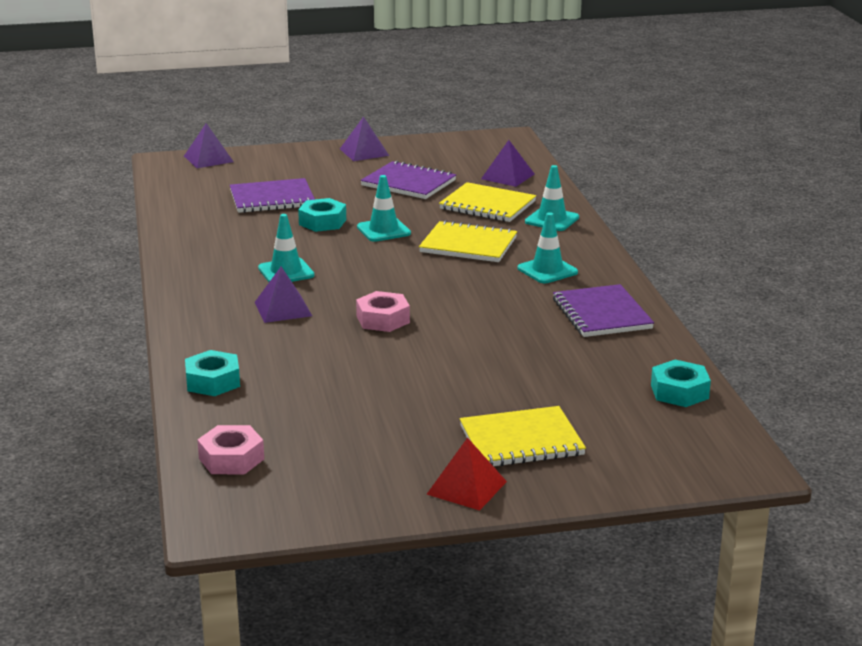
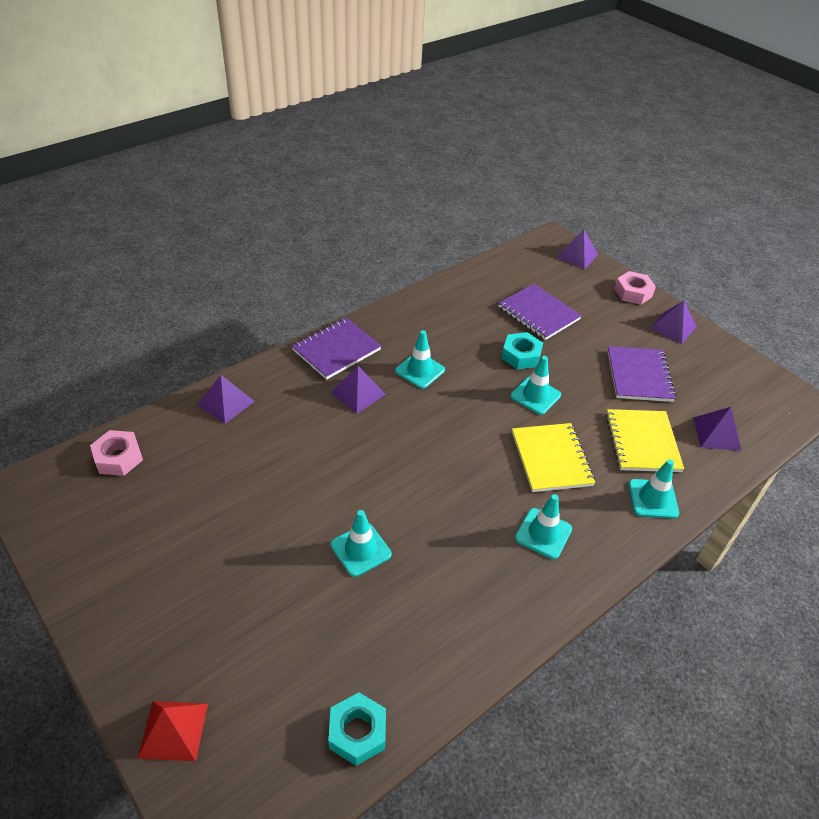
camera: 60 degrees right, 20 degrees up
turquoise nut [185,350,240,396] -> purple pyramid [197,375,255,424]
pink nut [356,291,410,332] -> pink nut moved to [614,271,656,305]
red pyramid [426,437,507,510] -> red pyramid moved to [137,701,208,761]
yellow notebook [460,406,586,466] -> none
purple notebook [553,284,654,337] -> purple notebook moved to [292,318,381,380]
none -> turquoise traffic cone [330,510,392,577]

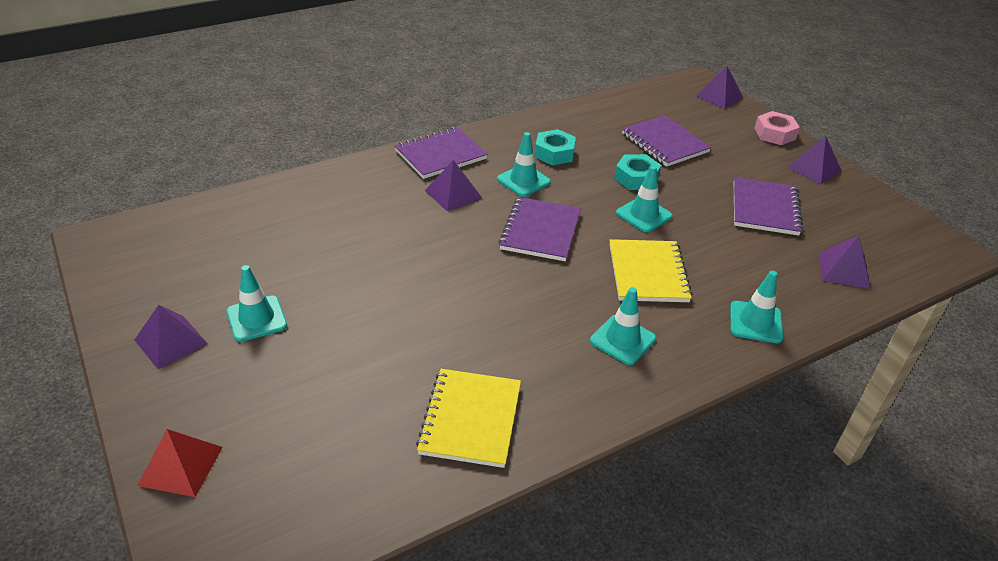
camera: 10 degrees right, 5 degrees down
pink nut [90,430,143,476] -> none
purple pyramid [197,375,255,424] -> purple pyramid moved to [134,305,208,369]
turquoise nut [328,693,386,766] -> turquoise nut moved to [535,129,576,165]
turquoise traffic cone [330,510,392,577] -> turquoise traffic cone moved to [227,265,287,342]
yellow notebook [605,409,684,472] -> yellow notebook moved to [416,369,521,468]
none -> purple notebook [499,197,581,261]

